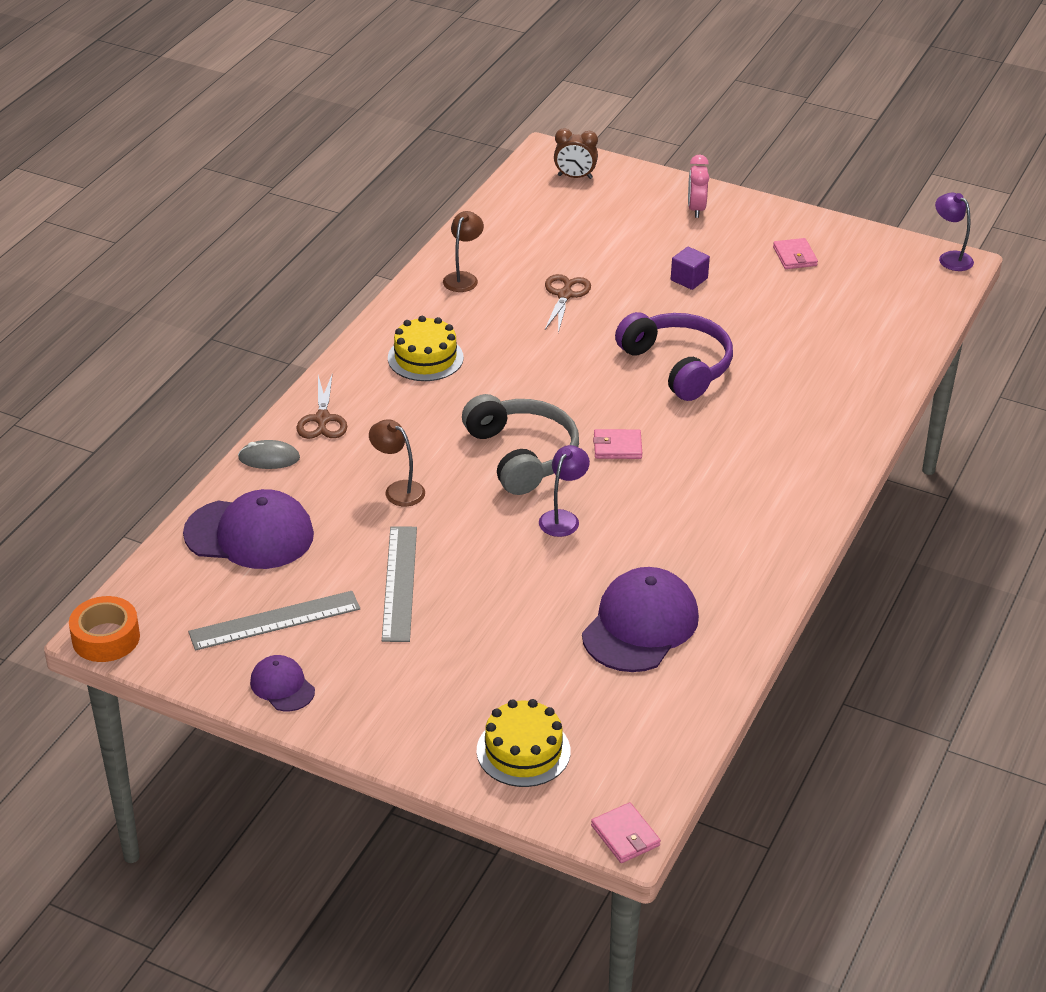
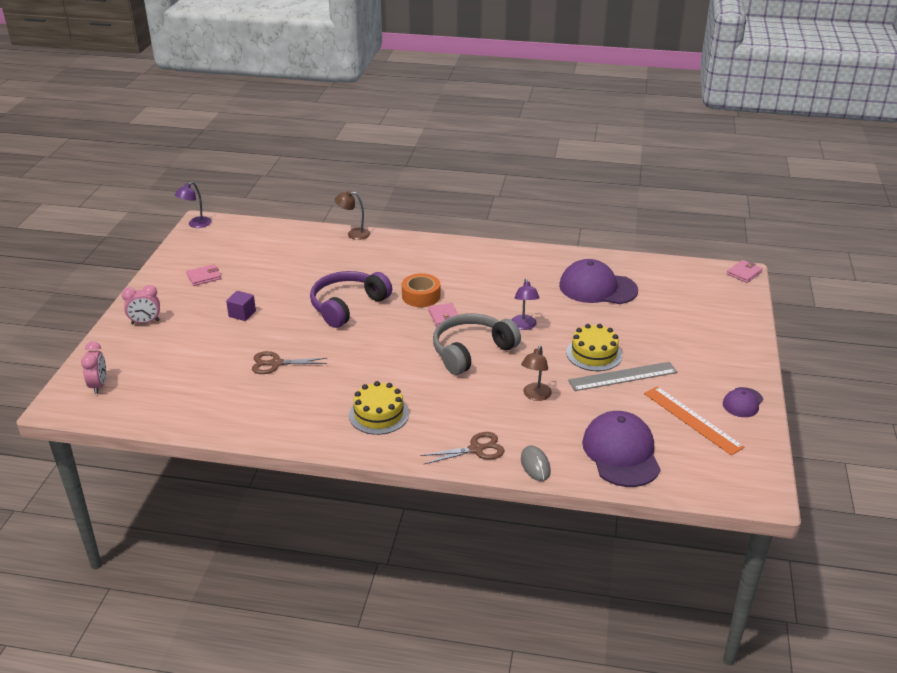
camera: 105 degrees left, 5 degrees down
orange tape [69,596,140,662] -> orange tape moved to [402,273,440,307]
grey ruler [188,591,360,651] -> orange ruler [644,386,744,455]
brown lamp [443,211,484,292] -> brown lamp moved to [335,190,370,240]
yellow cake [477,699,571,787] -> yellow cake moved to [566,324,622,371]
purple lamp [539,445,590,537] -> purple lamp turned 105 degrees counterclockwise [512,278,539,330]
brown clock [554,128,598,179] -> pink clock [81,341,106,394]

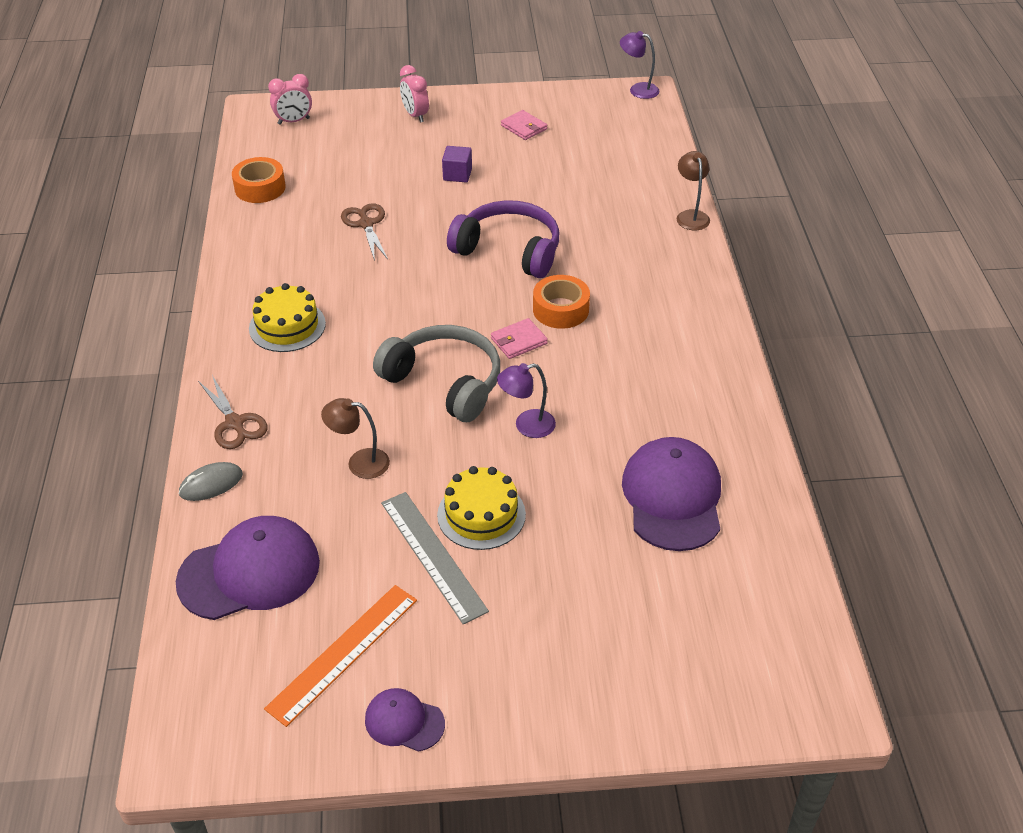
camera: 75 degrees right, 10 degrees up
pink wallet [727,260,763,283] -> none
none -> orange tape [232,157,286,203]

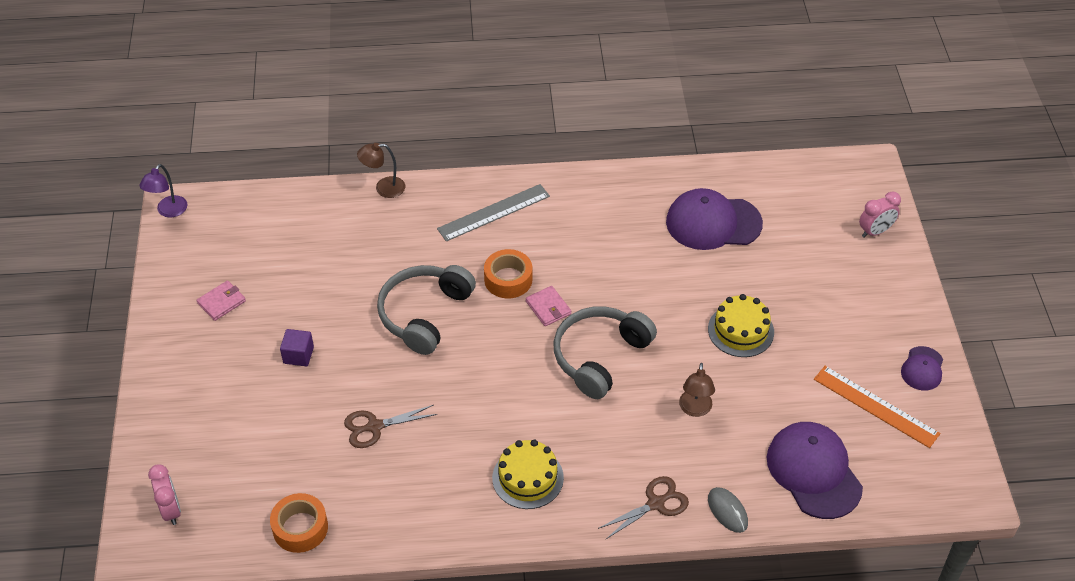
camera: 90 degrees left, 5 degrees up
grey ruler [381,492,489,625] -> grey ruler moved to [437,184,550,242]
pink clock [400,65,429,123] -> pink clock moved to [859,192,901,238]
purple headphones [447,200,559,278] -> grey headphones [377,265,476,355]
purple lamp [497,363,556,438] -> none

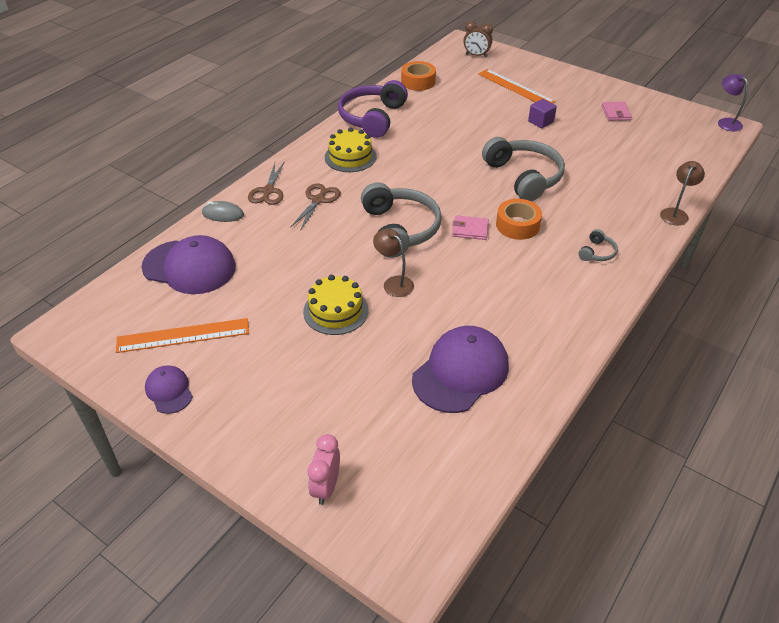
camera: 130 degrees right, 5 degrees down
pink clock [148,464,181,525] -> brown clock [464,21,493,57]
brown scissors [344,405,437,448] -> brown scissors moved to [290,184,340,231]
grey ruler [437,184,550,242] -> grey headphones [579,229,618,261]
brown lamp [679,363,715,417] -> brown lamp moved to [373,229,414,297]
none -> purple headphones [338,80,408,138]
none -> orange ruler [478,69,556,104]

